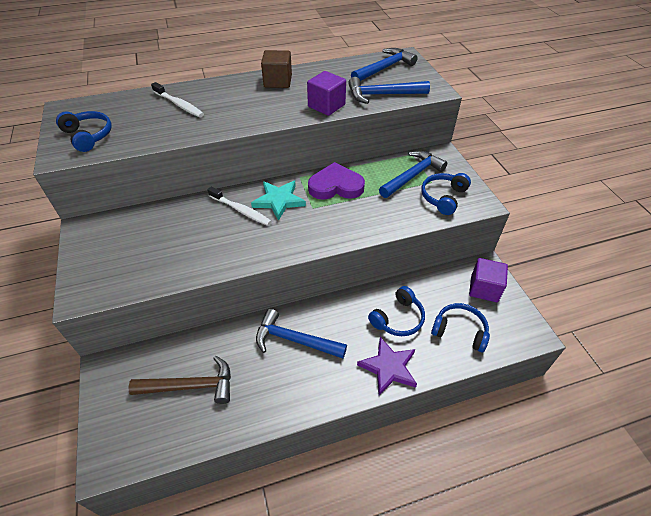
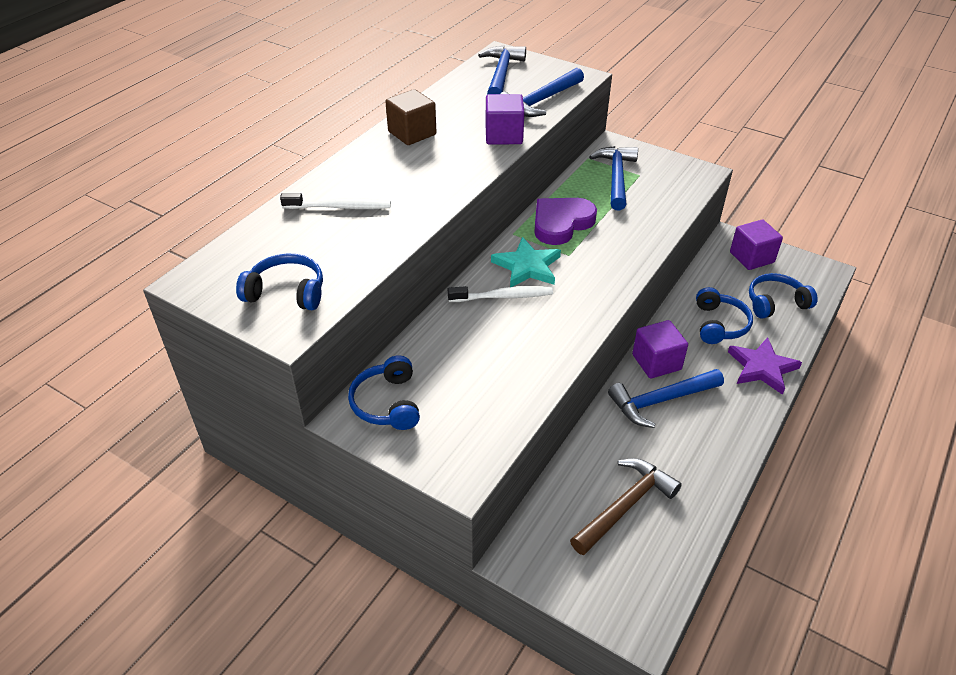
camera: 40 degrees left, 5 degrees down
blue headphones [421,173,471,215] -> blue headphones moved to [348,355,420,430]
none -> purple cube [632,320,688,379]

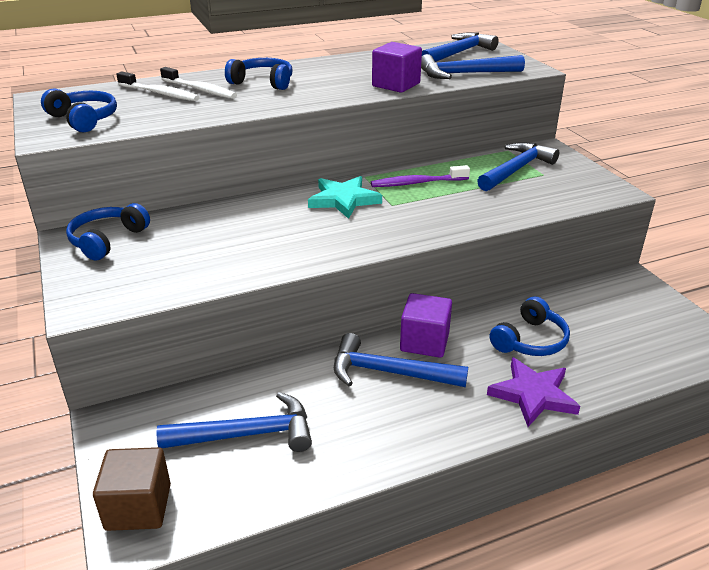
camera: 35 degrees right, 10 degrees down
brown cube [385,89,436,145] -> brown cube moved to [93,447,171,531]
white toothbrush [448,286,553,302] -> white toothbrush moved to [116,72,199,101]
purple heart [534,198,597,245] -> purple toothbrush [371,165,470,187]
brown hammer [570,458,682,555] -> blue hammer [156,392,312,452]
purple cube [730,219,783,270] -> none
blue headphones [749,273,818,319] -> blue headphones moved to [225,58,292,90]

